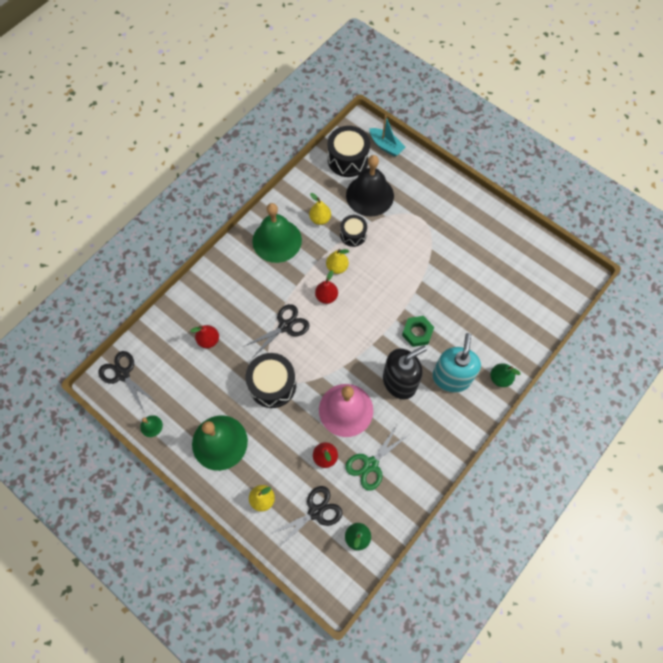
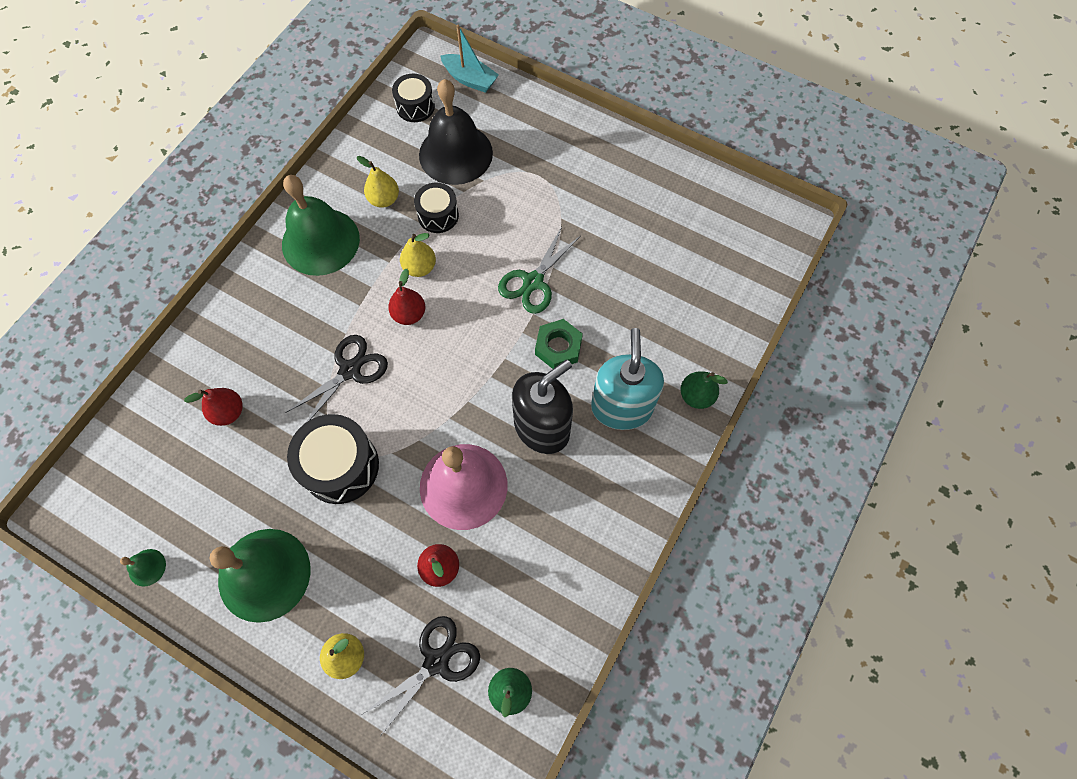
camera: 10 degrees left, 0 degrees up
black scissors [98,351,156,411] -> none
black drum [328,126,370,177] -> black drum [392,74,435,122], size x0.61
green scissors [345,424,410,491] -> green scissors moved to [498,227,580,314]

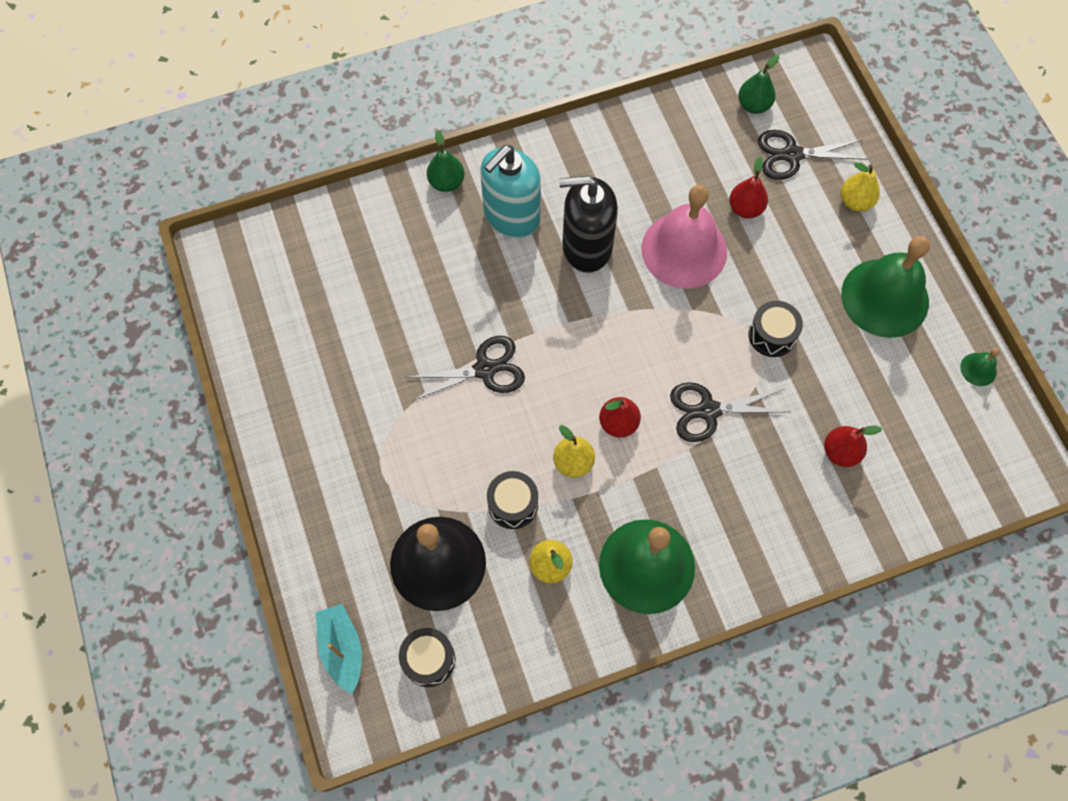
camera: 140 degrees left, 0 degrees up
black drum [287,414,379,504] -> black drum [749,301,803,357], size x0.61
green scissors [498,227,580,314] -> black scissors [405,336,525,401]
green nut [535,319,583,369] -> none

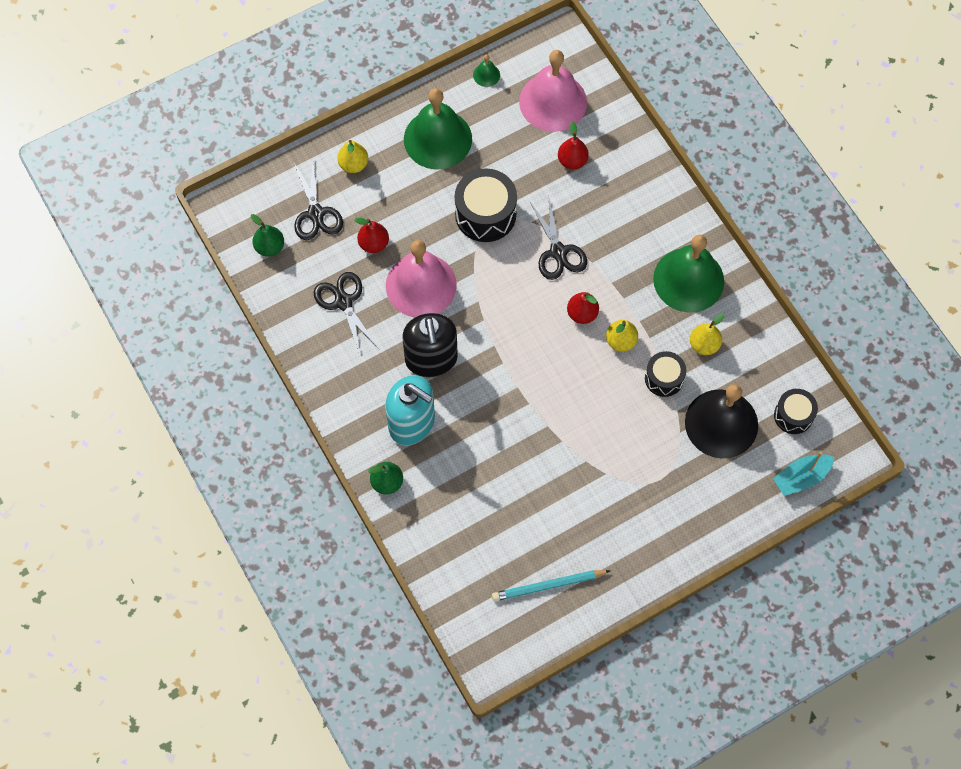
camera: 100 degrees left, 0 degrees up
black scissors [405,336,525,401] -> black scissors moved to [314,272,380,357]
black drum [749,301,803,357] -> black drum [455,168,517,242], size x1.64
none -> turquoise pencil [492,570,610,601]
none -> pink bell [519,50,587,132]

